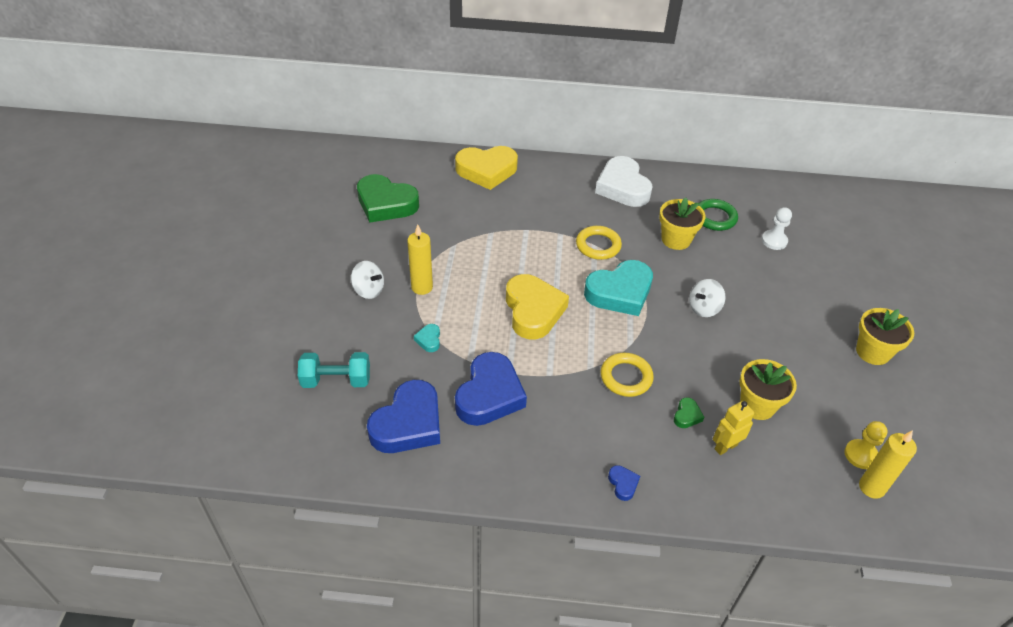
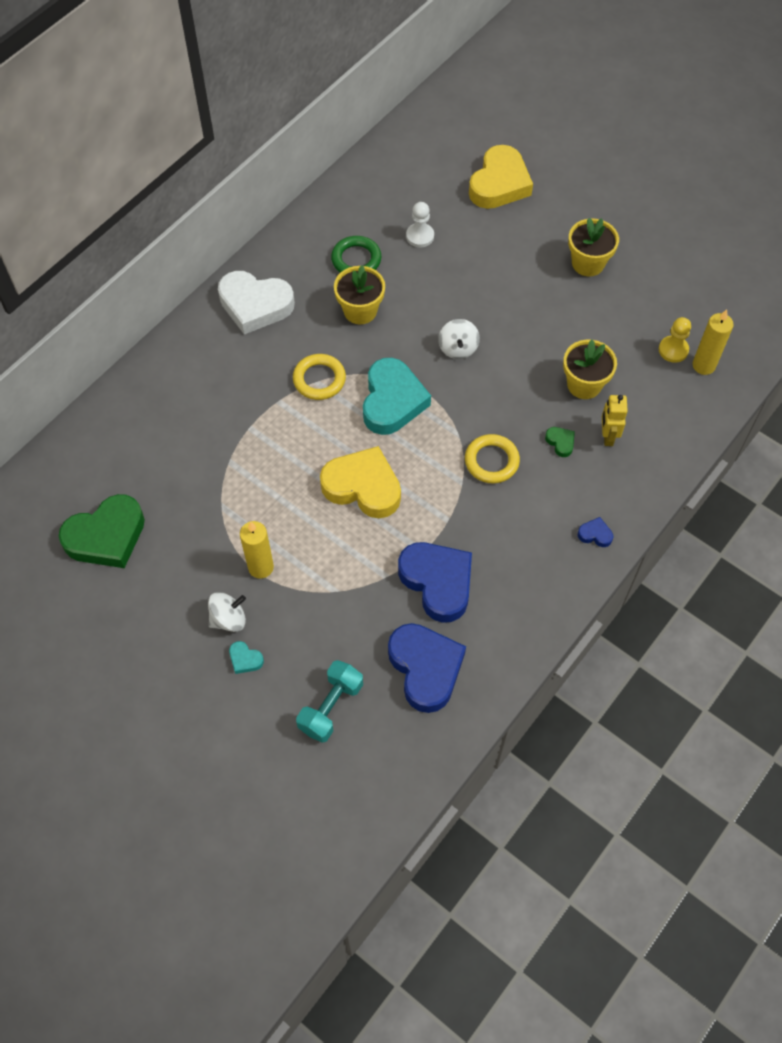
camera: 55 degrees left, 15 degrees up
turquoise heart [414,324,440,352] -> turquoise heart moved to [229,641,264,674]
yellow heart [455,146,518,190] -> yellow heart moved to [469,145,533,209]

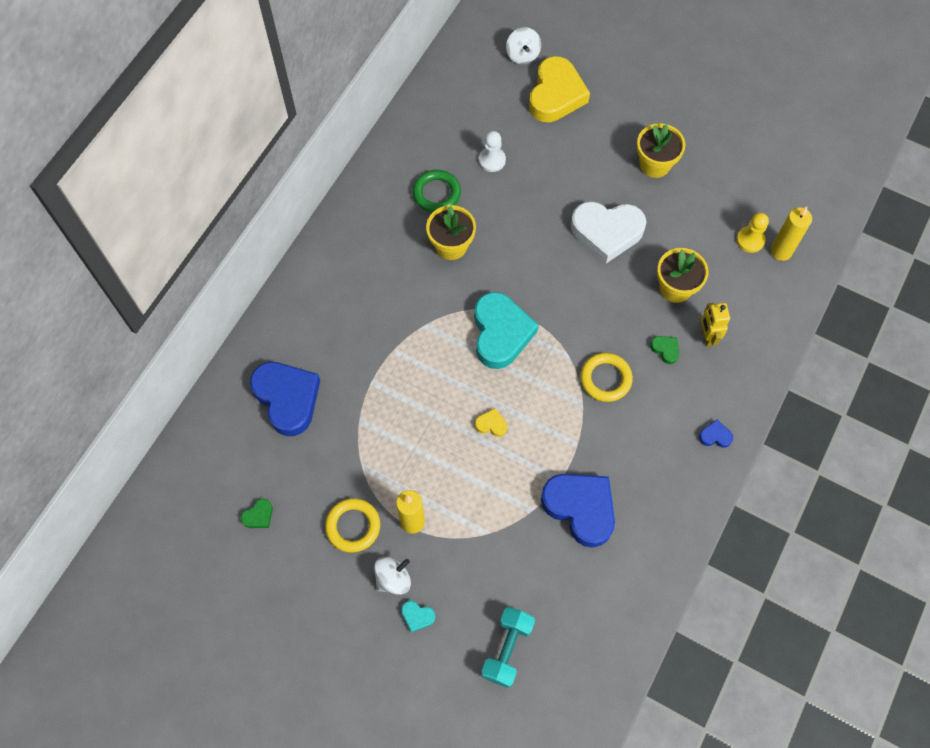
camera: 10 degrees left, 5 degrees up
green heart [59,494,145,568] -> green heart [241,499,273,528], size x0.41
white heart [218,271,295,334] -> white heart moved to [570,201,646,264]
yellow ring [293,354,346,400] -> yellow ring moved to [325,498,380,553]
yellow heart [320,446,401,518] -> yellow heart [475,408,507,437], size x0.41
blue heart [388,623,466,713] -> blue heart moved to [250,362,320,436]
white spinning top [438,319,480,359] -> white spinning top moved to [506,27,541,64]

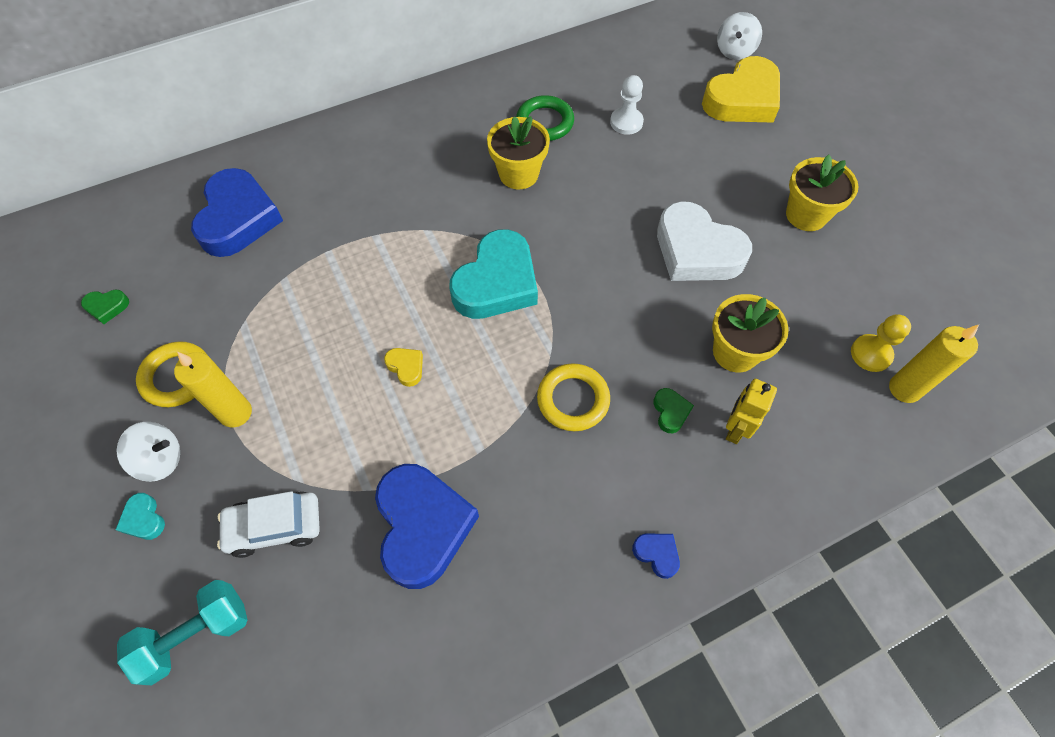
camera: 35 degrees right, 5 degrees down
none -> white car [217,491,320,558]

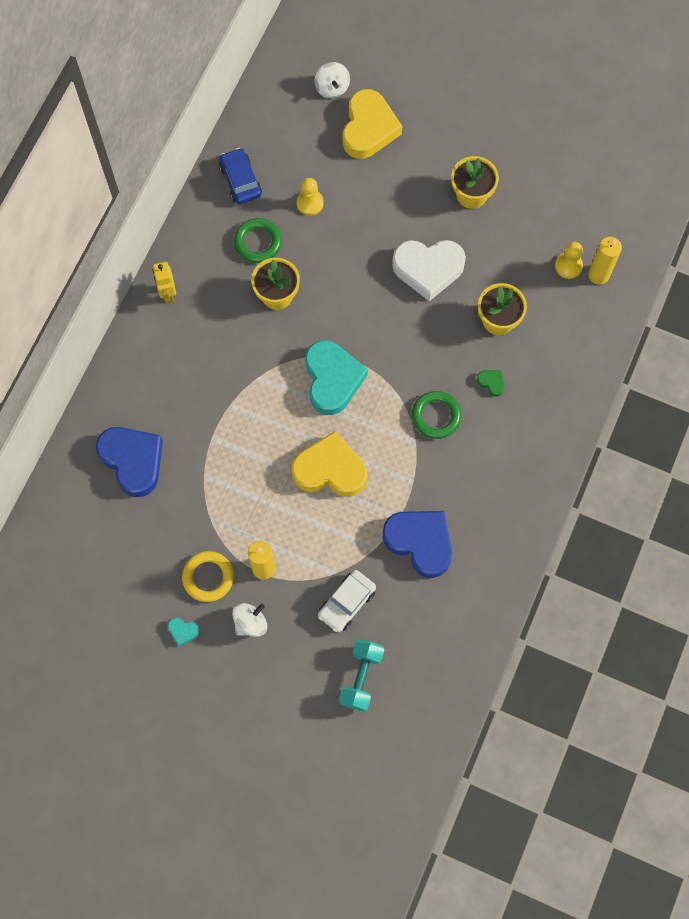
camera: 40 degrees left, 10 degrees up
green heart [81,290,129,324] -> none
turquoise heart [115,493,165,540] -> turquoise heart moved to [168,618,200,646]
yellow heart [384,348,423,387] -> yellow heart [292,431,367,497], size x2.43
yellow ring [537,363,610,431] -> green ring [412,391,462,439]
white pawn [610,75,644,135] -> yellow pawn [297,178,324,216]
blue heart [632,534,680,579] -> none
yellow robot [726,379,777,444] -> yellow robot moved to [153,262,176,303]
none -> blue car [219,148,262,204]

